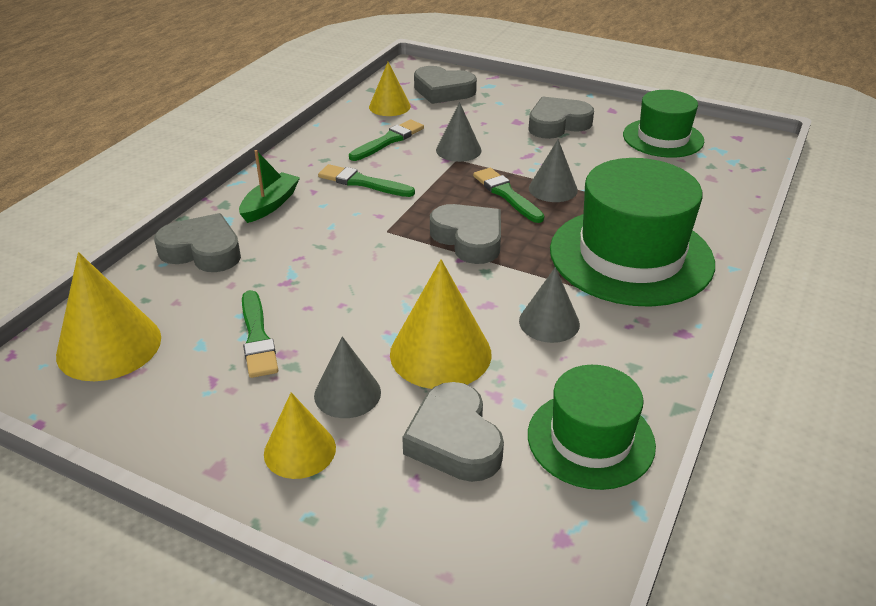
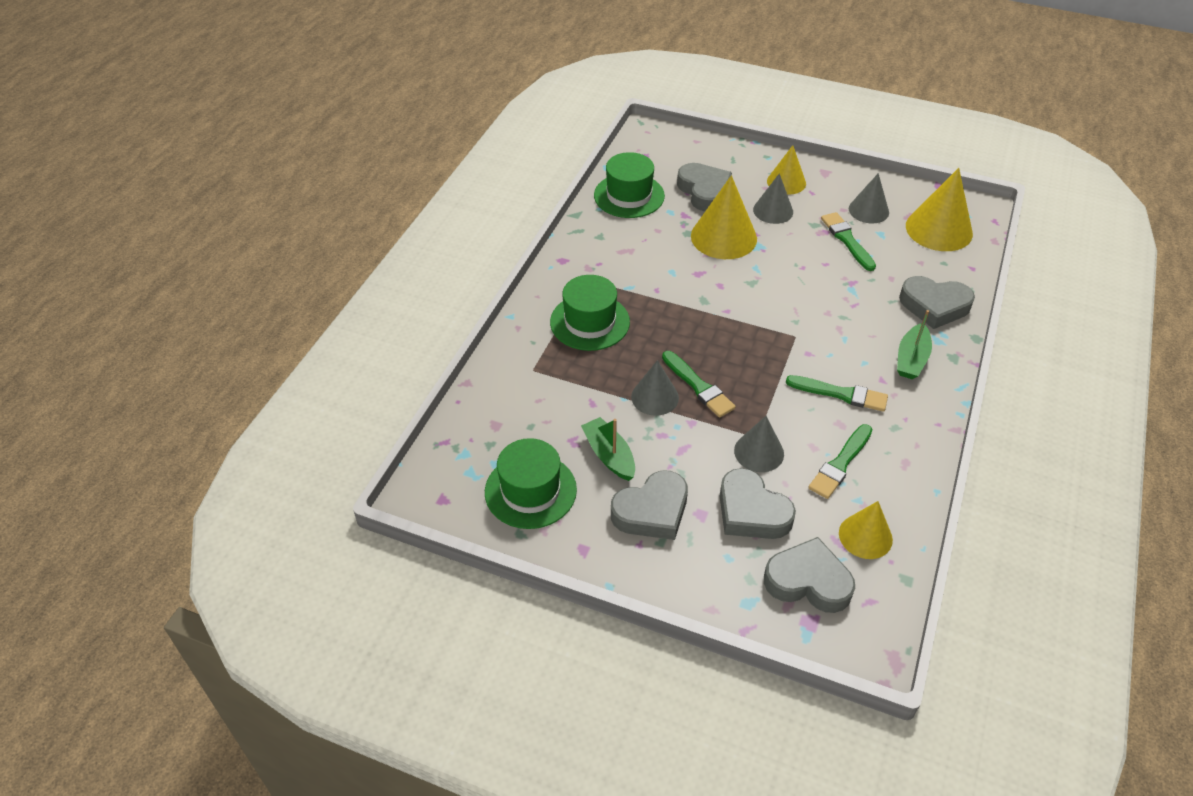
camera: 175 degrees right, 10 degrees up
grey heart [430,204,501,264] -> grey heart moved to [720,468,796,539]
grey cone [519,267,580,343] -> grey cone moved to [849,173,889,224]
green hat [550,158,715,307] -> green hat [550,275,630,351], size x0.60
none -> green boat [581,417,635,481]

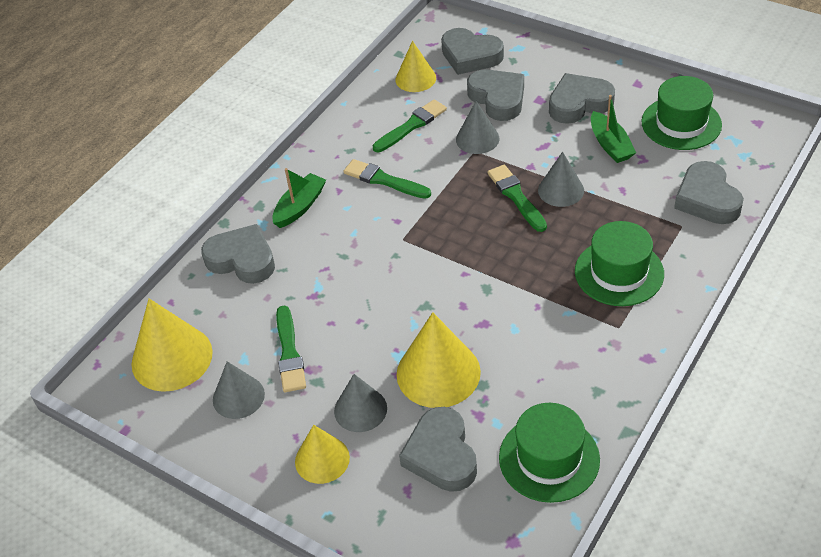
camera: 165 degrees left, 0 degrees up
none -> grey heart [674,161,744,224]

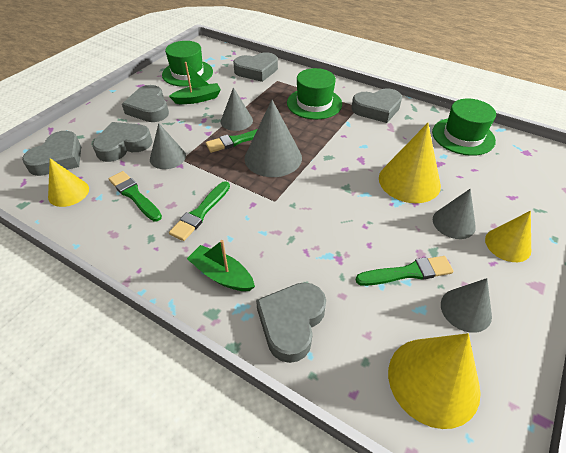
camera: 95 degrees left, 0 degrees up
grey heart [399,407,477,492] -> grey heart moved to [351,88,402,123]
none -> grey cone [245,100,302,177]

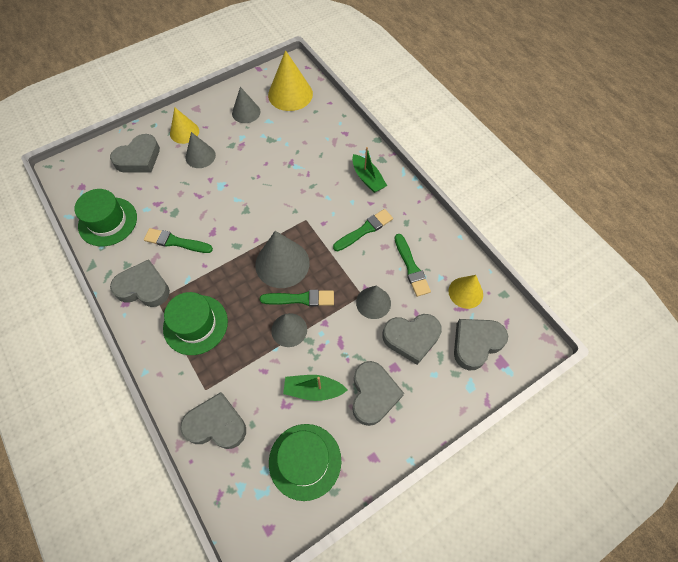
camera: 155 degrees left, 15 degrees up
grey heart [256,282,326,363] -> grey heart moved to [110,134,160,173]
green brush [355,256,454,286] -> green brush moved to [144,228,213,253]
yellow cone [379,123,441,203] -> none

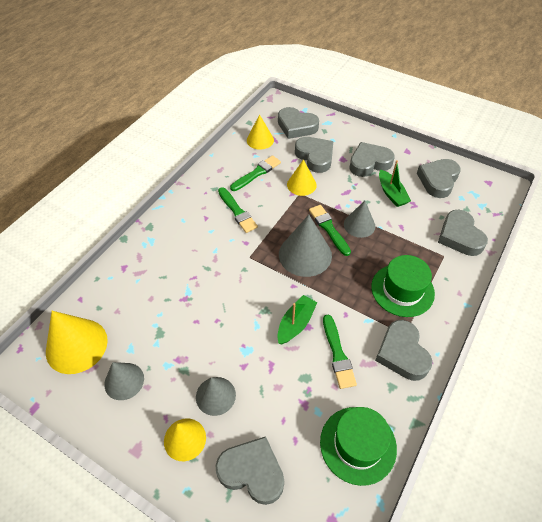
camera: 115 degrees left, 10 degrees down
green hat [269,424,341,501] -> grey heart [417,159,461,198]
green brush [333,209,393,251] -> green brush turned 150 degrees counterclockwise [218,187,258,233]
green boat [352,147,387,193] -> green boat moved to [277,295,317,344]
grey cone [356,286,391,319] -> yellow cone [287,159,317,196]

